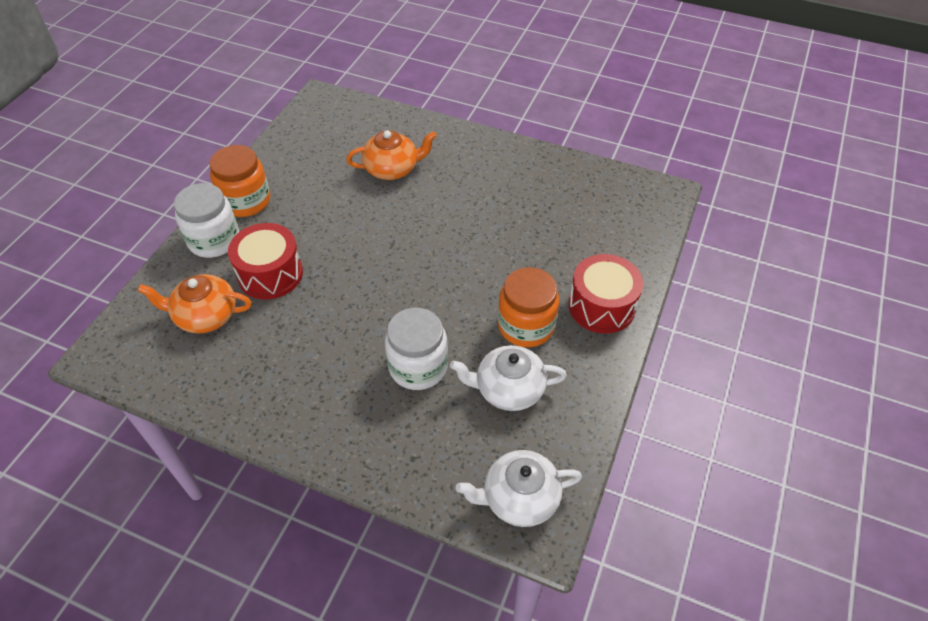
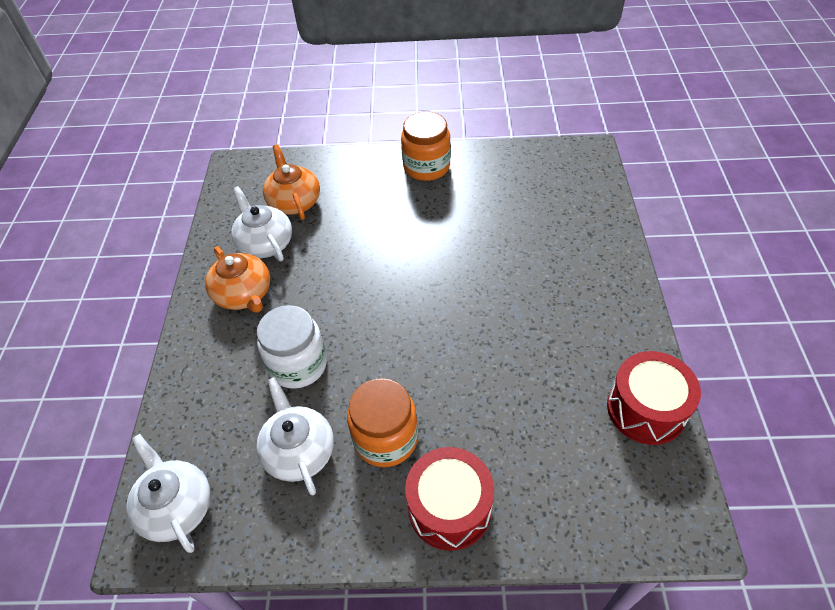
camera: 70 degrees right, 0 degrees up
white jar [174,183,239,258] -> none
red drum [228,223,303,299] -> red drum moved to [607,351,701,445]
orange teapot [346,130,437,180] -> orange teapot moved to [205,246,270,313]
none -> white teapot [231,186,292,261]

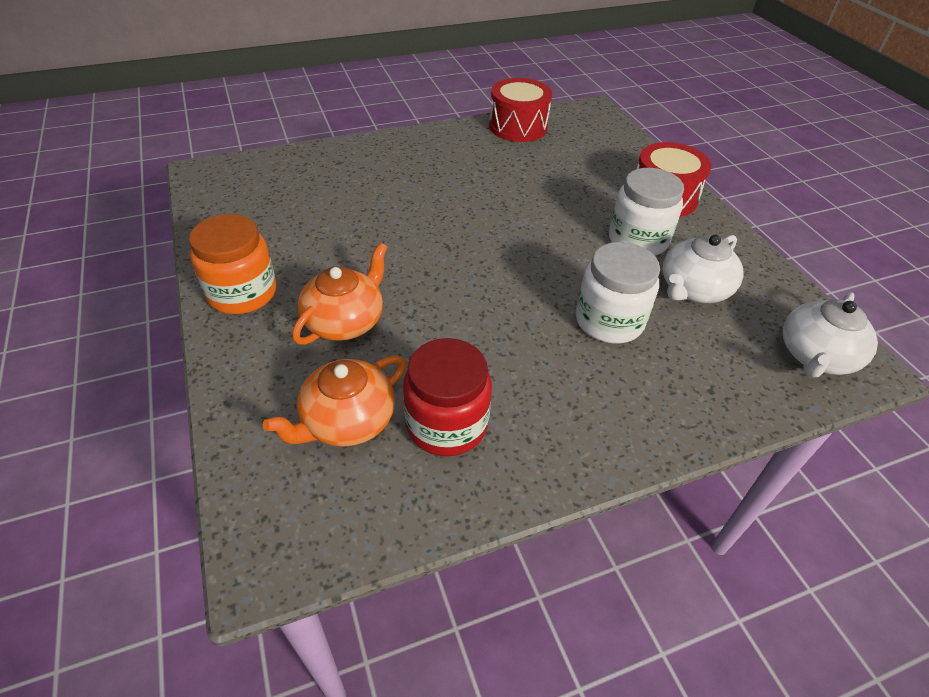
camera: 115 degrees left, 5 degrees down
orange teapot [205,246,270,313] -> orange teapot moved to [292,243,388,345]
white teapot [231,186,292,261] -> red jar [403,338,492,456]
orange jar [347,378,418,467] -> white jar [609,168,684,256]

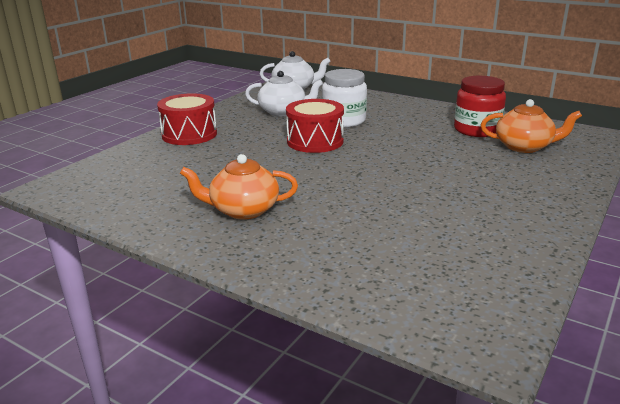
camera: 125 degrees left, 20 degrees down
orange jar [189,214,277,314] -> none
orange teapot [292,243,388,345] -> orange teapot moved to [180,154,298,219]
red drum [489,78,552,142] -> red drum moved to [286,99,344,153]
white jar [609,168,684,256] -> none

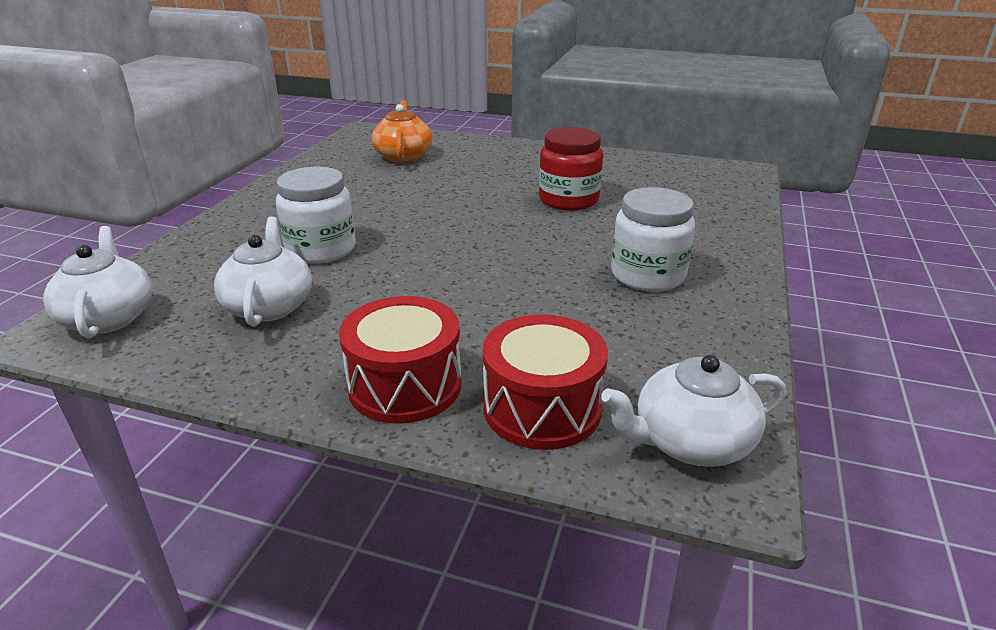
camera: 105 degrees left, 5 degrees up
orange teapot [180,154,298,219] -> white jar [611,187,695,292]
red drum [286,99,344,153] -> red drum moved to [483,314,608,450]
red jar [454,76,506,137] -> red jar moved to [539,127,603,210]
none -> white teapot [601,355,786,467]

